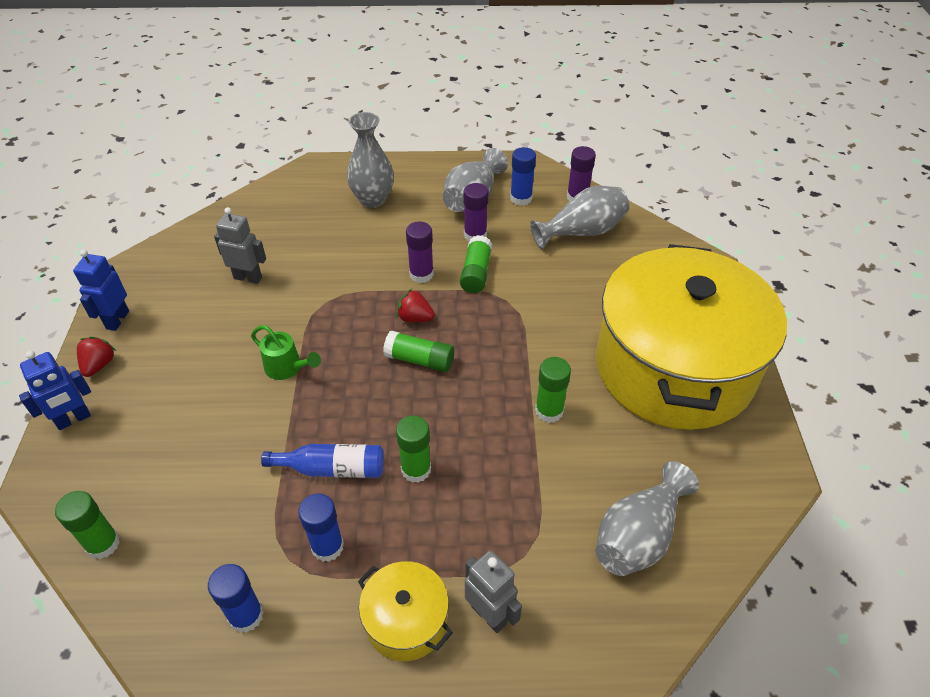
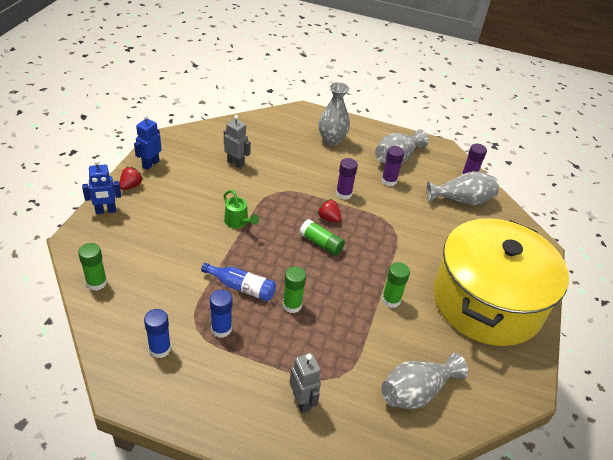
camera: 15 degrees right, 5 degrees down
yellow pot [358,561,453,661] -> none
green glue stick [460,235,492,293] -> none
blue glue stick [510,147,536,206] -> none

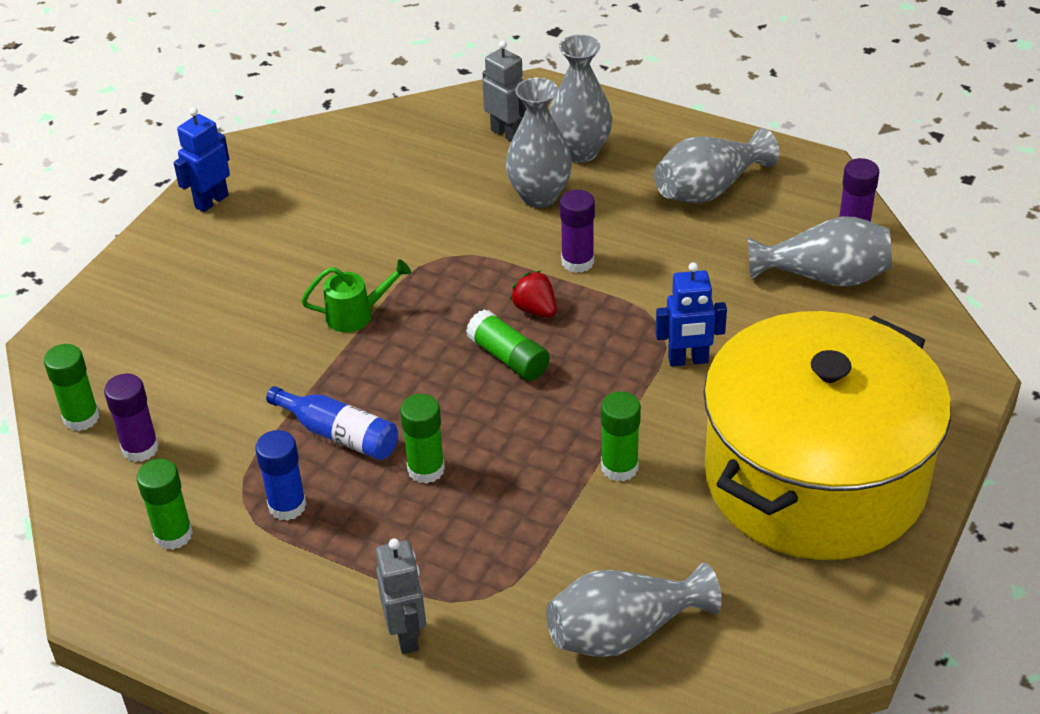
camera: 15 degrees right, 0 degrees up
blue robot [82,160,121,214] -> blue robot moved to [656,262,727,366]
red strawberry [120,167,143,190] -> none
blue glue stick [144,309,171,358] -> green glue stick [137,459,193,550]
grey robot [224,115,251,169] -> grey robot moved to [482,40,527,142]
green watering can [224,190,259,228] -> green watering can turned 75 degrees counterclockwise [301,259,411,332]
purple glue stick [381,146,404,186] -> purple glue stick moved to [104,374,159,462]
none -> grey vase [506,77,572,208]

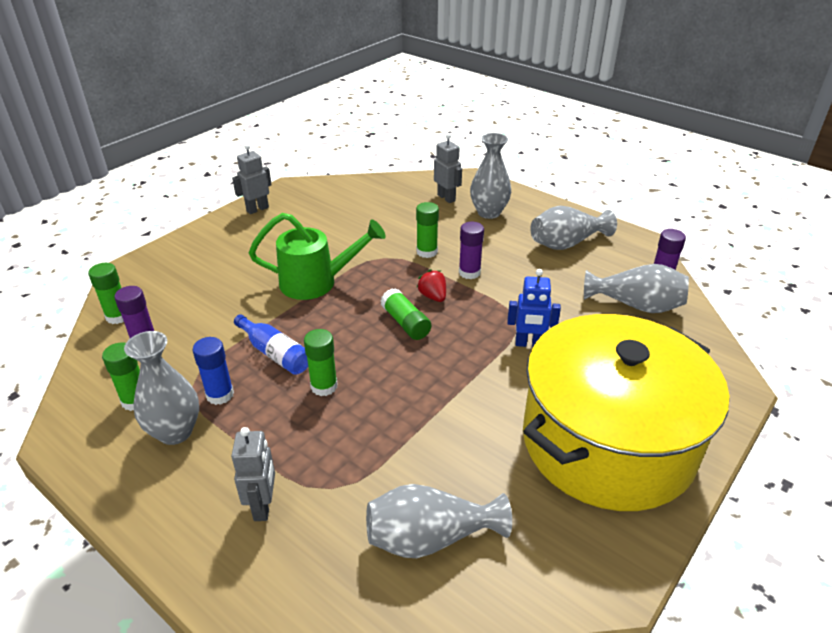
camera: 10 degrees right, 5 degrees down
blue robot [174,107,230,212] -> grey robot [232,144,272,214]
green watering can [301,259,411,332] -> green watering can [249,213,386,300], size x1.81
grey vase [506,77,572,208] -> grey vase moved to [124,331,199,445]
green glue stick [601,391,641,482] -> green glue stick moved to [416,202,439,258]

